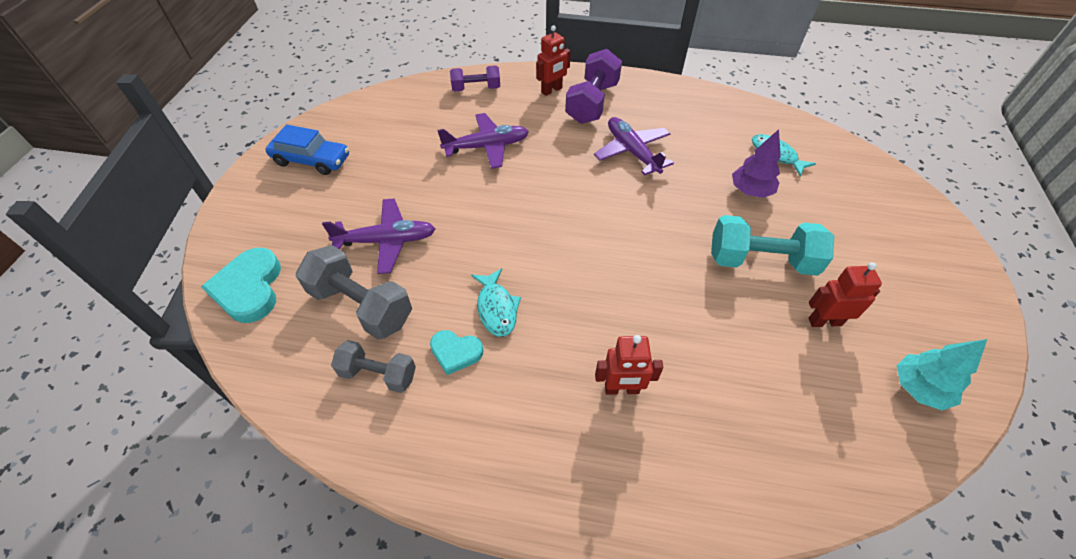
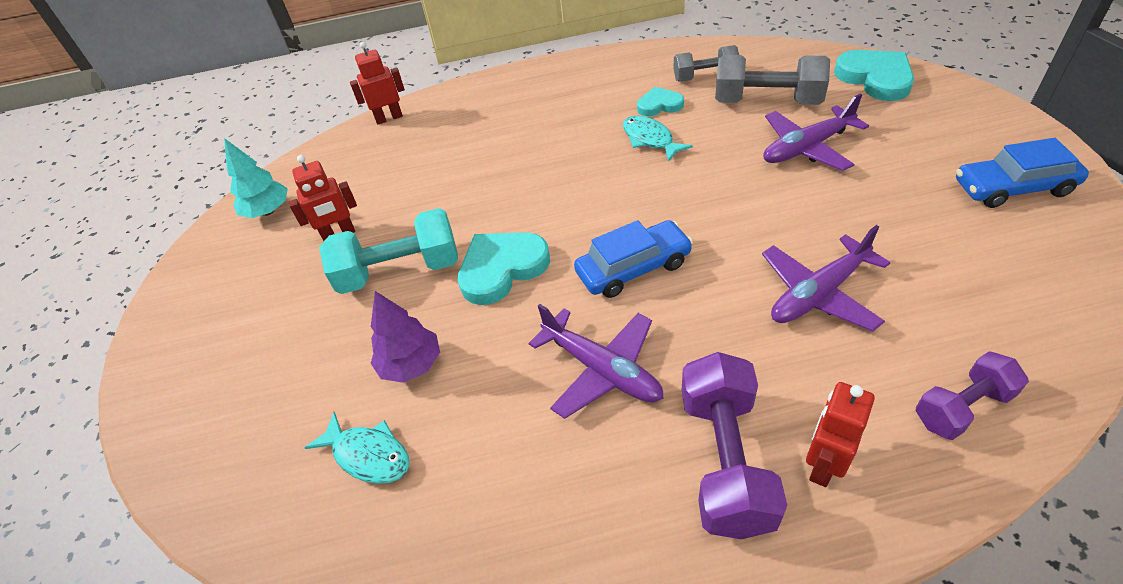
camera: 165 degrees right, 5 degrees down
red robot [595,335,663,395] -> red robot moved to [350,42,405,125]
none -> turquoise heart [458,232,550,305]
none -> blue car [574,220,693,298]

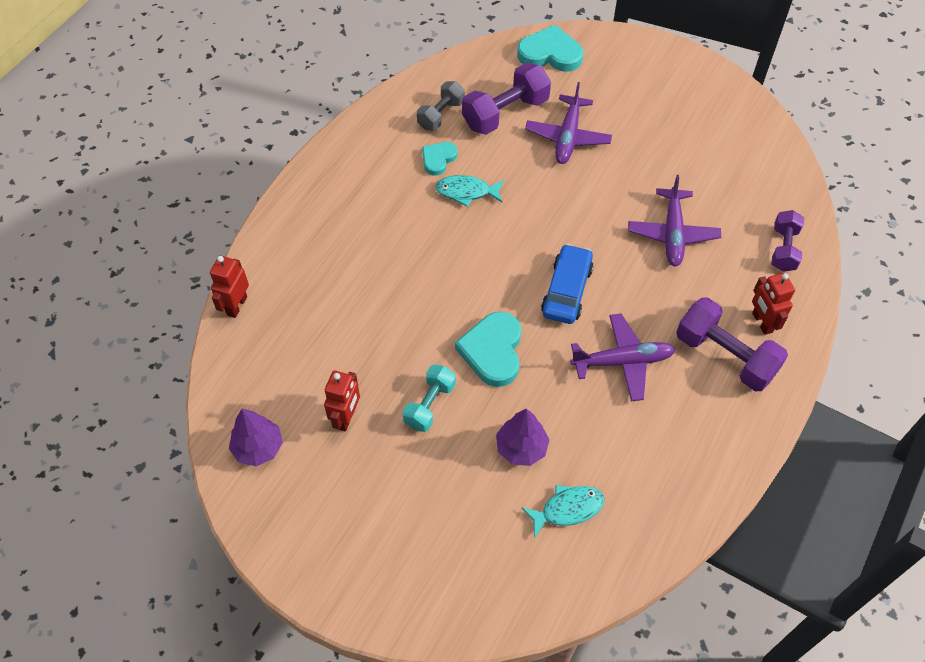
camera: 55 degrees left, 10 degrees up
turquoise tree [224,138,288,218] -> purple tree [229,409,283,466]
turquoise dumbbell [319,208,458,294] -> turquoise dumbbell [403,364,456,432], size x0.62
grey dumbbell [715,55,830,105] -> purple dumbbell [462,62,551,135]
blue car [956,138,1089,208] -> none

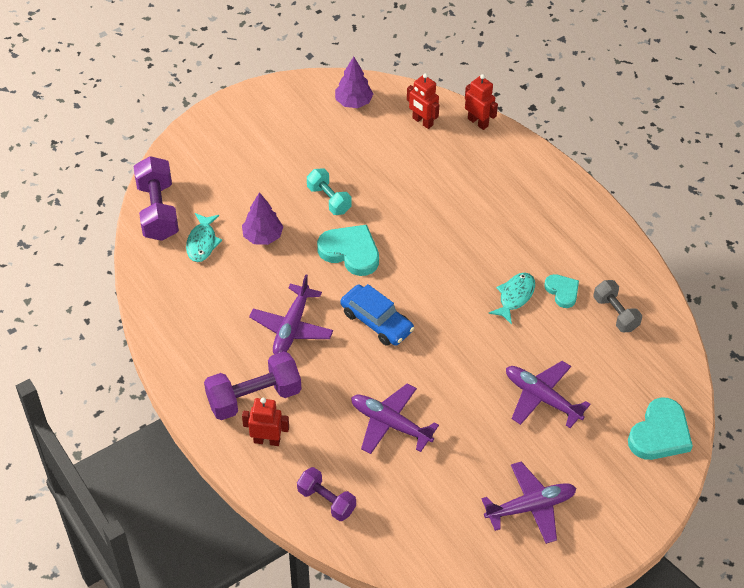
camera: 115 degrees right, 5 degrees down
red robot [324,370,360,431] -> red robot moved to [407,73,439,129]
purple dumbbell [462,62,551,135] -> purple dumbbell moved to [134,156,179,241]
none -> purple plane [481,461,576,544]

